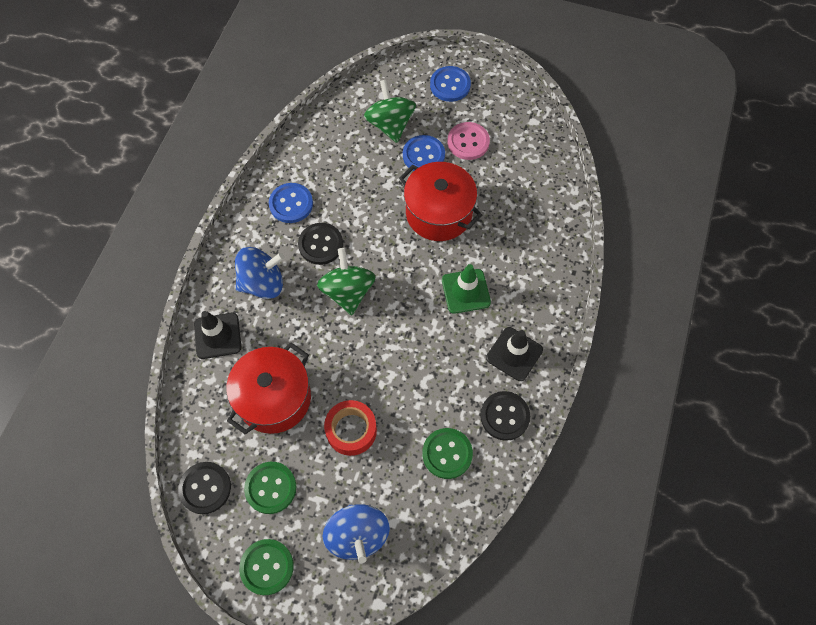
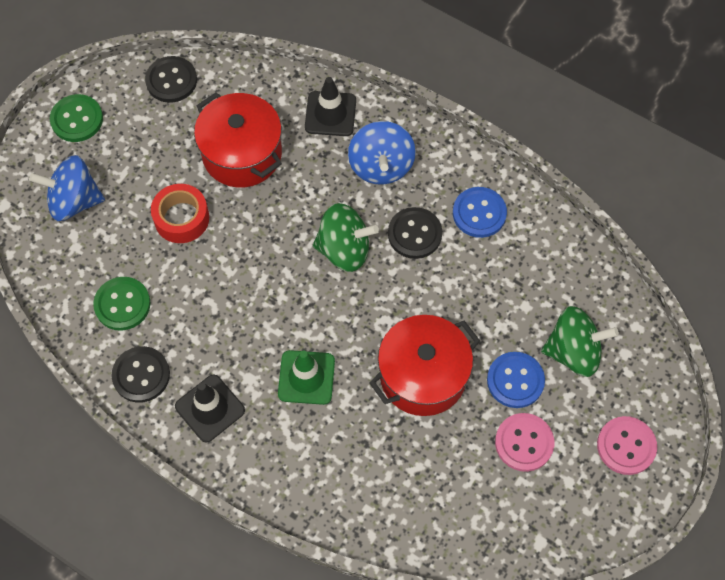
camera: 105 degrees right, 0 degrees up
green button [244,462,297,514] -> none
blue button [430,66,471,102] -> pink button [597,416,657,475]

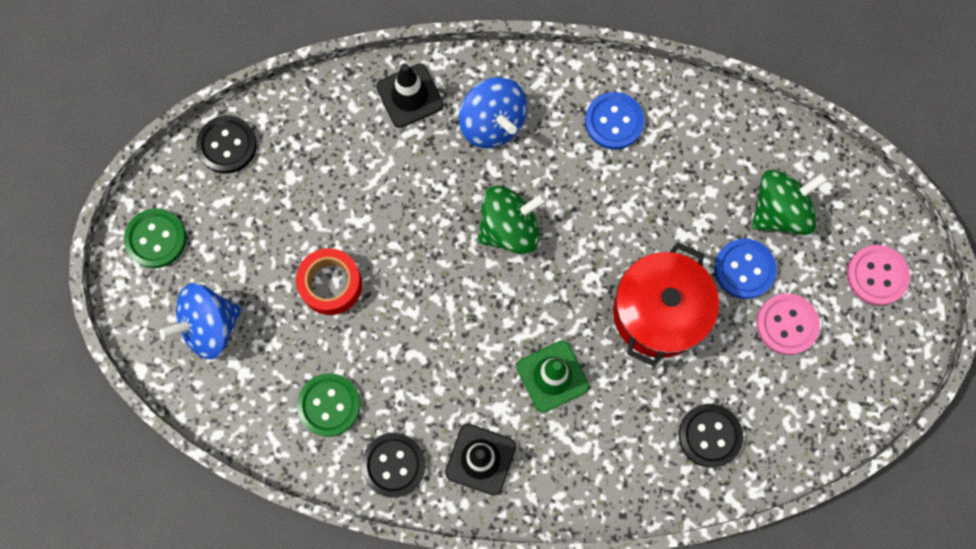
camera: 30 degrees left, 10 degrees up
red pot [194,92,282,188] -> none
black button [388,207,442,259] -> black button moved to [679,404,743,468]

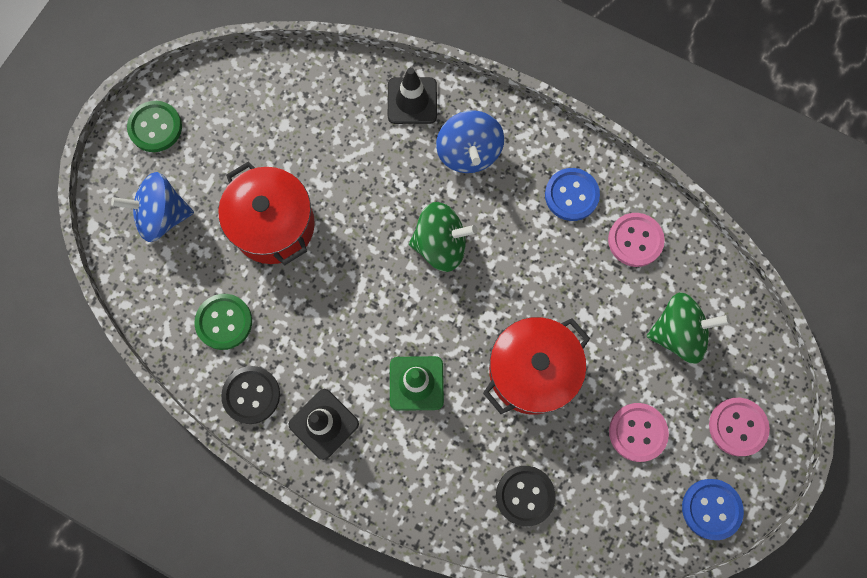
camera: 25 degrees right, 0 degrees up
black button [196,115,257,174] -> none
red tape [296,248,362,315] -> red pot [218,162,315,265]
blue button [714,238,777,299] -> blue button moved to [682,479,744,540]
none -> pink button [608,213,665,267]

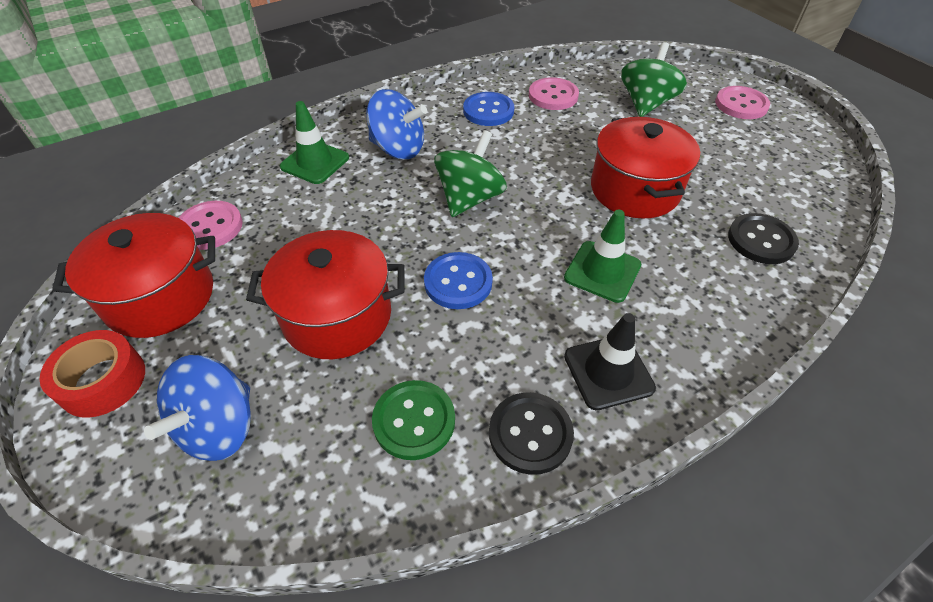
camera: 60 degrees left, 25 degrees down
green button [127,101,182,152] -> red tape [39,330,145,418]
black traffic cone [388,67,437,124] -> green traffic cone [280,101,349,184]
pink button [609,403,669,462] -> pink button moved to [179,201,243,250]
blue button [682,479,744,540] -> blue button moved to [424,252,493,309]
none -> red pot [52,213,215,338]

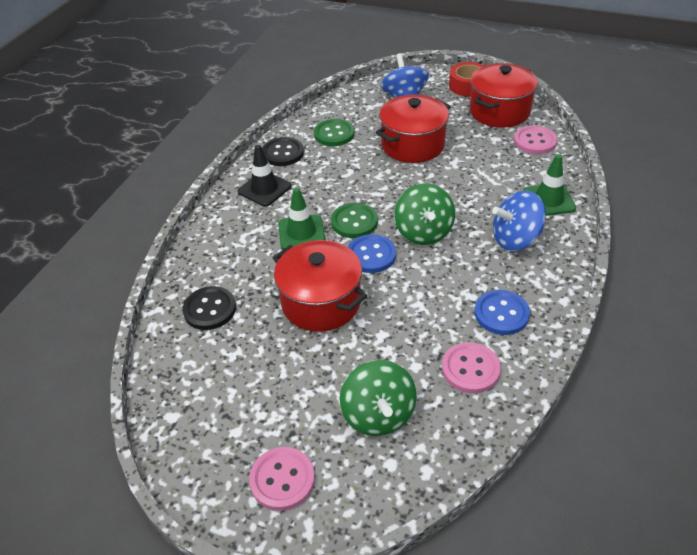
camera: 145 degrees right, 5 degrees down
blue button [424,252,493,309] -> blue button moved to [348,234,396,273]
none -> green button [331,203,378,238]

